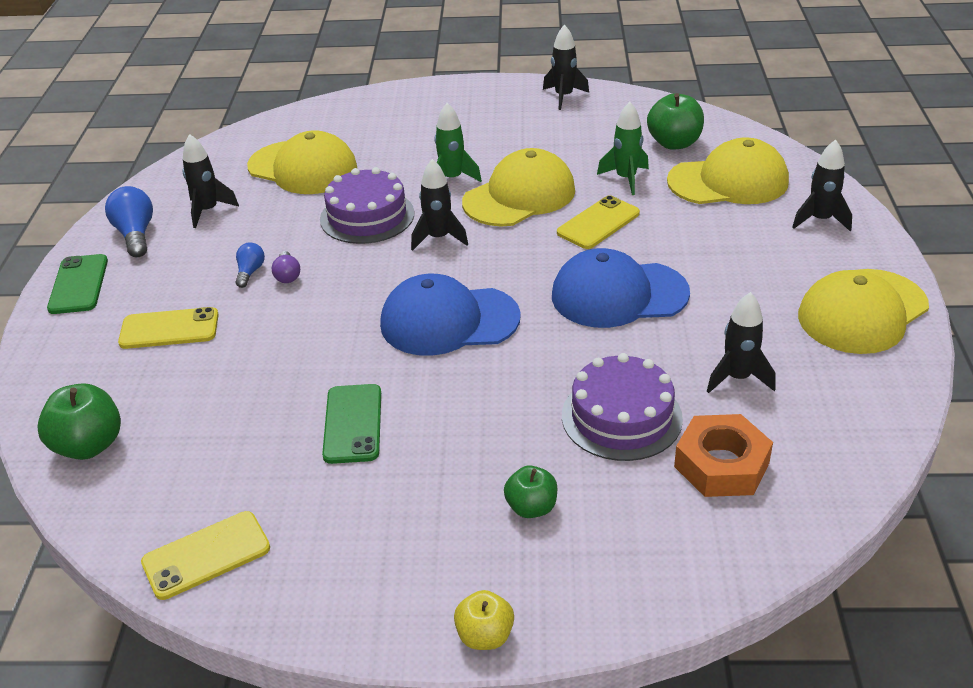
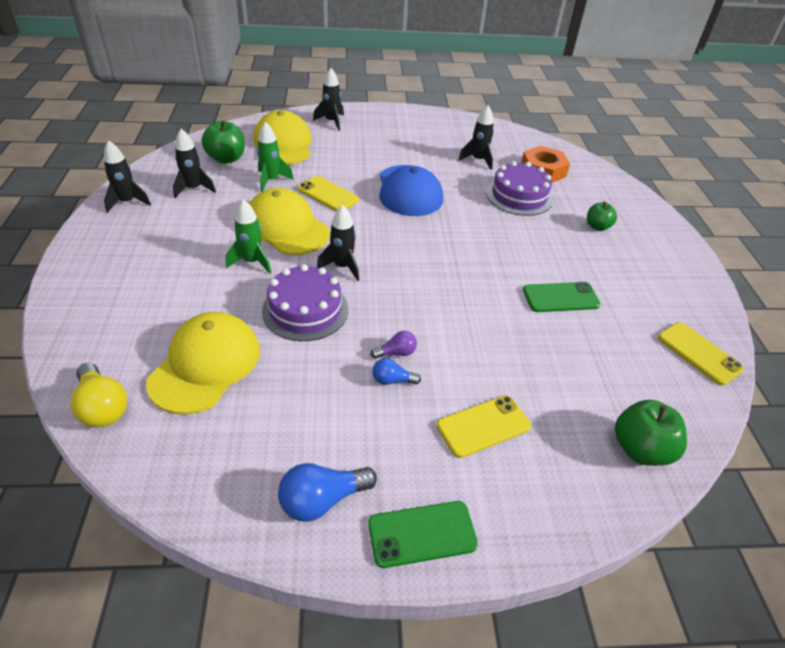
camera: 100 degrees left, 5 degrees up
yellow phone [118,307,219,349] -> yellow phone turned 75 degrees clockwise [437,395,531,458]
black rocket [183,134,239,228] -> black rocket moved to [173,129,216,198]
blue cap [380,274,521,356] -> none
yellow apple [454,590,514,650] -> none
yellow cap [798,269,929,354] -> none
none -> yellow light bulb [71,363,127,427]

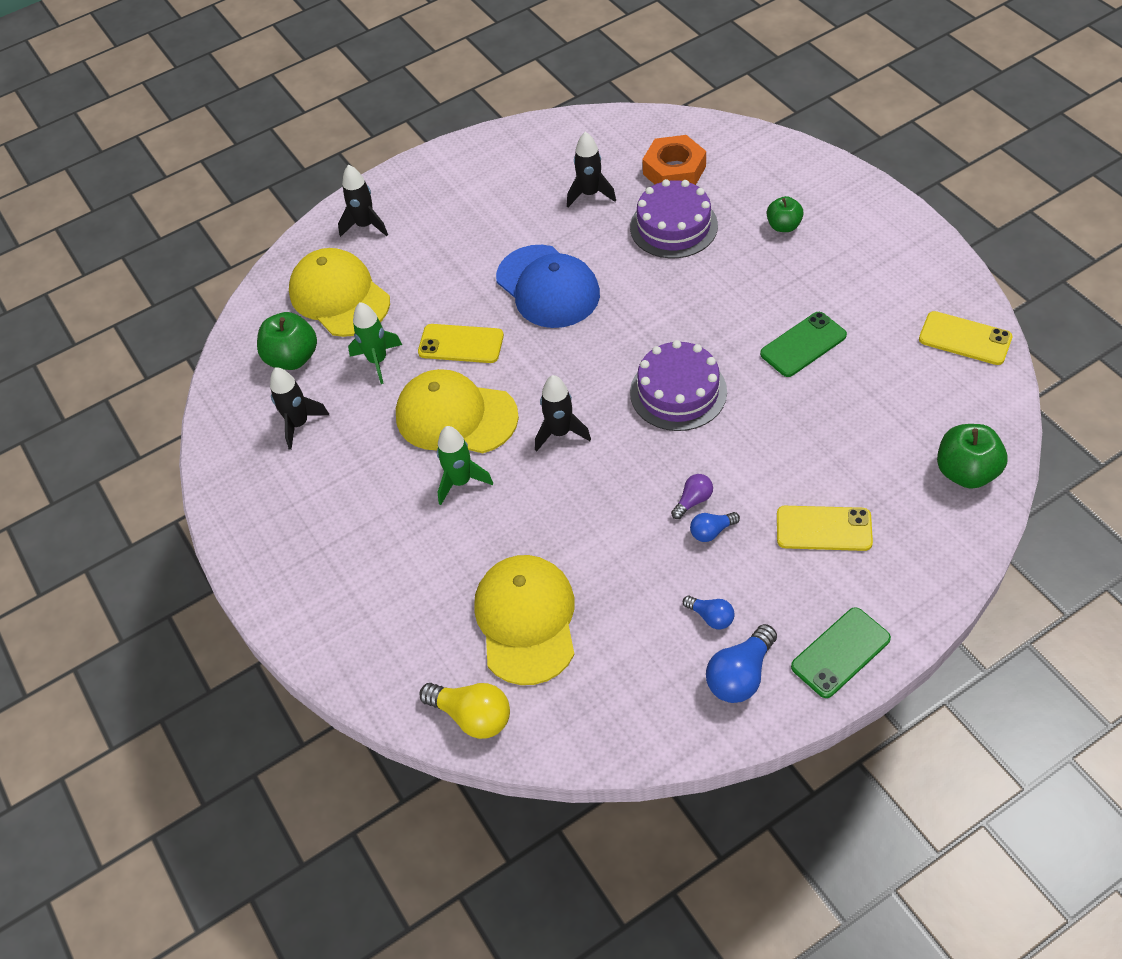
camera: 20 degrees left, 10 degrees up
black rocket [104,140,151,213] -> none
purple cake [262,264,348,341] -> purple cake moved to [630,340,727,431]
yellow phone [437,395,531,458] -> yellow phone turned 60 degrees clockwise [777,506,873,551]
none -> blue light bulb [683,596,735,629]

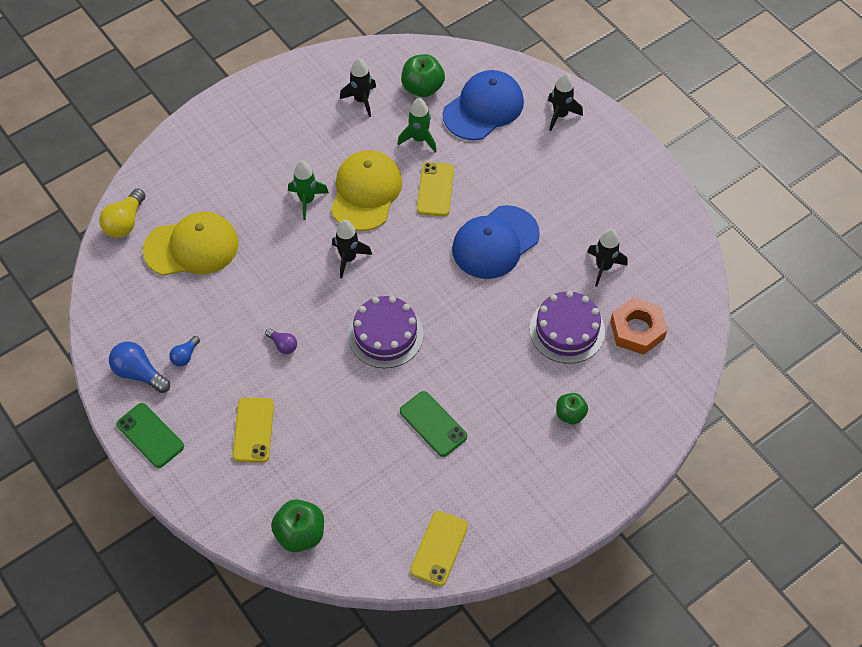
camera: 80 degrees right, 5 degrees up
yellow cap [289,248,390,337] -> blue cap [443,70,524,140]
blue light bulb [690,512,740,542] -> none

